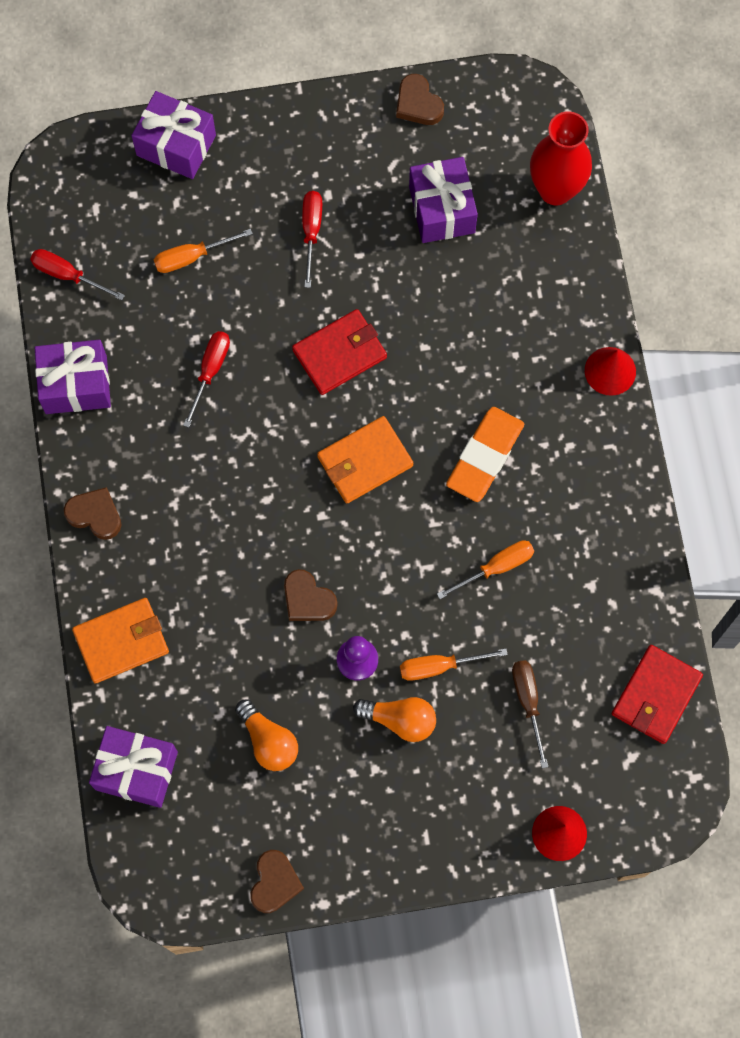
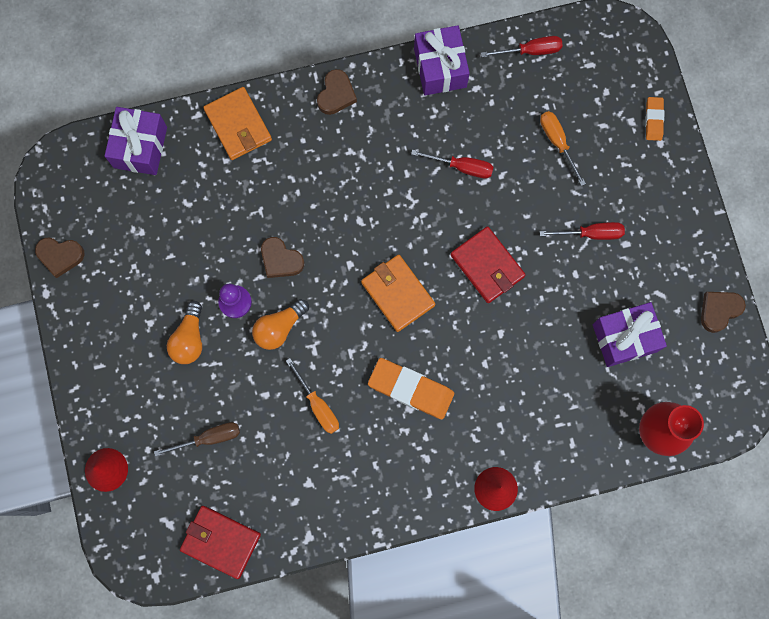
camera: 85 degrees right, 5 degrees up
red screwdriver [30,249,125,300] -> red screwdriver turned 60 degrees clockwise [481,36,563,57]
purple gift [131,91,216,179] -> orange eraser [645,97,664,141]
orange light bulb [235,699,298,771] -> orange light bulb moved to [252,299,309,350]
brown heart [284,569,338,621] -> brown heart turned 90 degrees counterclockwise [261,237,304,278]
orange screwdriver [400,648,508,681] -> none

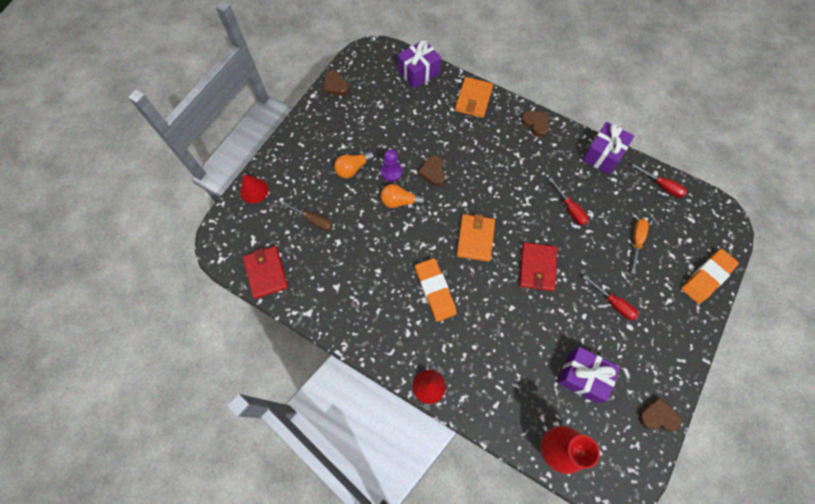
camera: 45 degrees right, 10 degrees down
orange screwdriver [286,358,339,434] -> none
brown heart [317,69,357,115] -> brown heart turned 105 degrees counterclockwise [521,111,549,137]
orange eraser [645,97,664,141] -> orange eraser [681,249,739,304], size x1.85

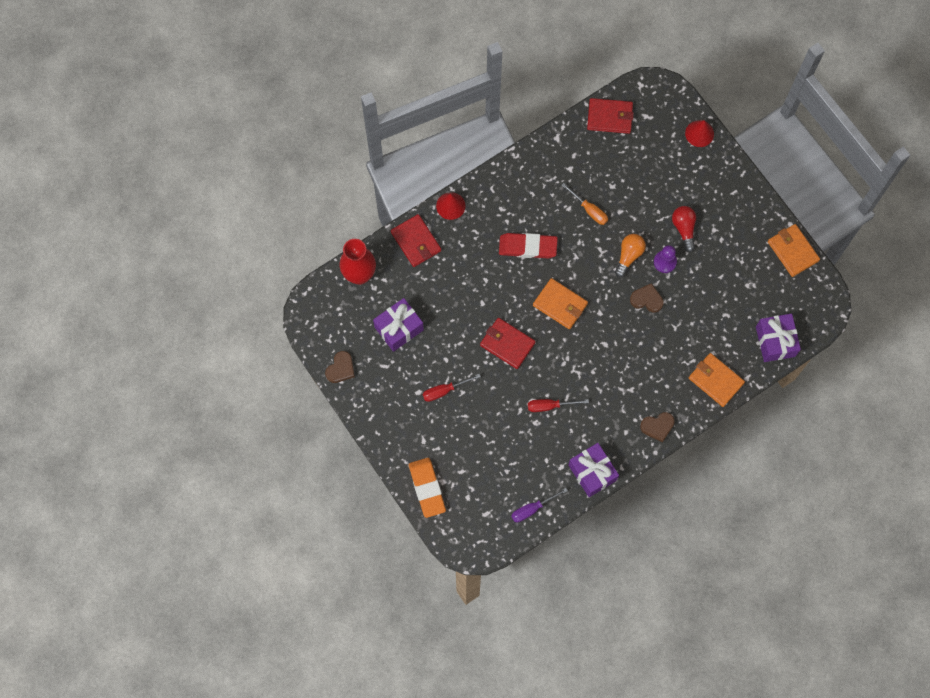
camera: 115 degrees right, 5 degrees up
brown screwdriver [280,201,333,231] -> none
brown heart [324,71,349,96] -> orange wallet [768,224,820,277]
orange light bulb [334,151,374,178] -> red light bulb [672,206,696,252]
orange eraser [415,258,457,322] -> red eraser [499,233,558,258]
orange screwdriver [631,219,649,274] -> orange screwdriver moved to [562,183,608,225]
red screwdriver [632,164,687,198] -> purple screwdriver [511,488,568,522]
none -> red wallet [391,214,441,267]

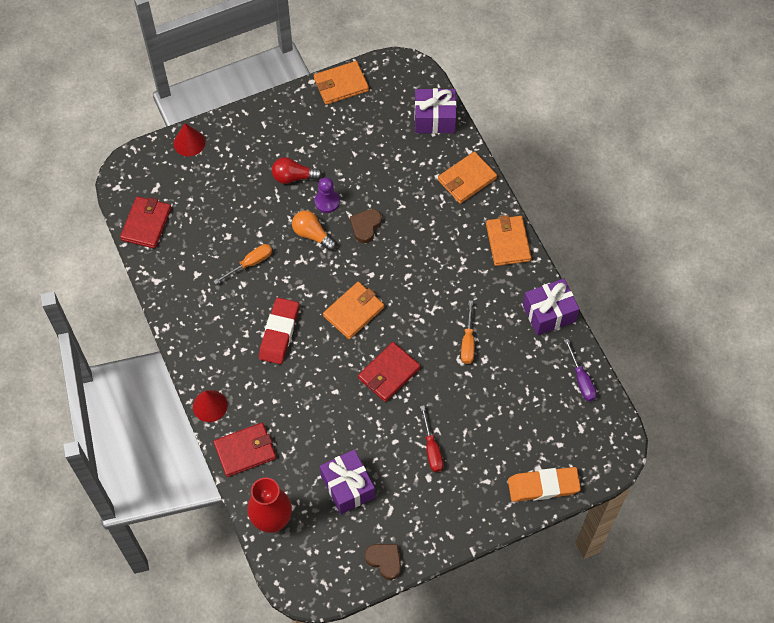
camera: 80 degrees left, 10 degrees down
red screwdriver [528,399,589,412] -> orange screwdriver [461,301,475,364]
brown heart [640,412,675,442] -> orange wallet [486,215,531,266]

